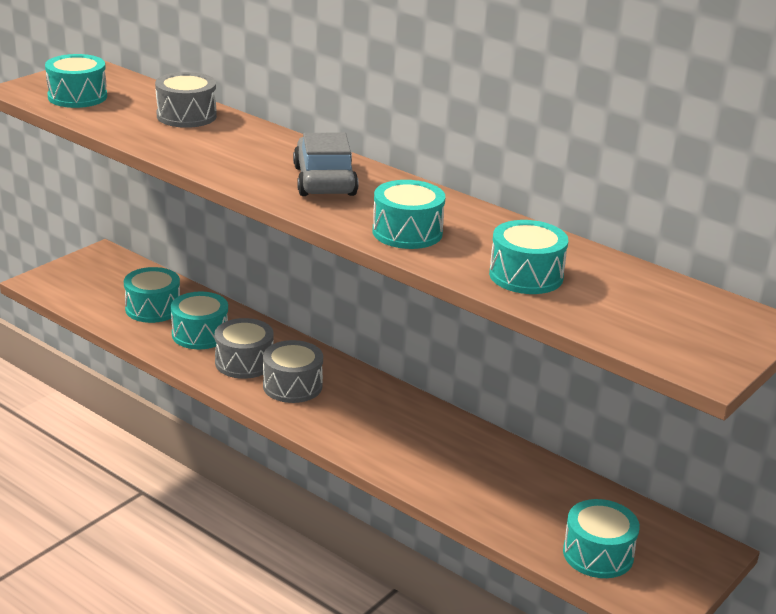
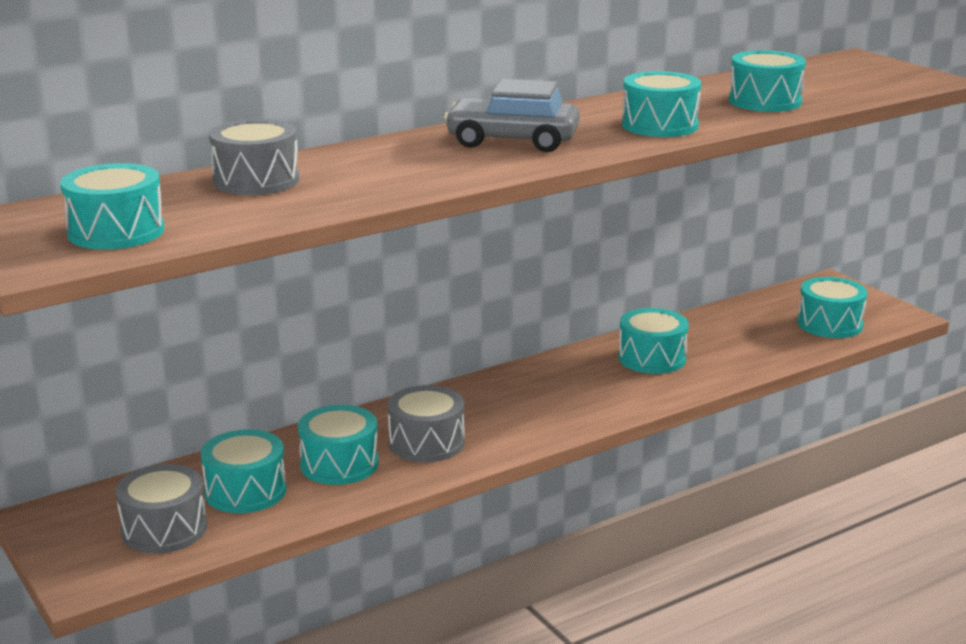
camera: 70 degrees left, 5 degrees down
grey drum [263,340,323,403] -> grey drum moved to [116,464,207,553]
none -> turquoise drum [618,308,689,374]

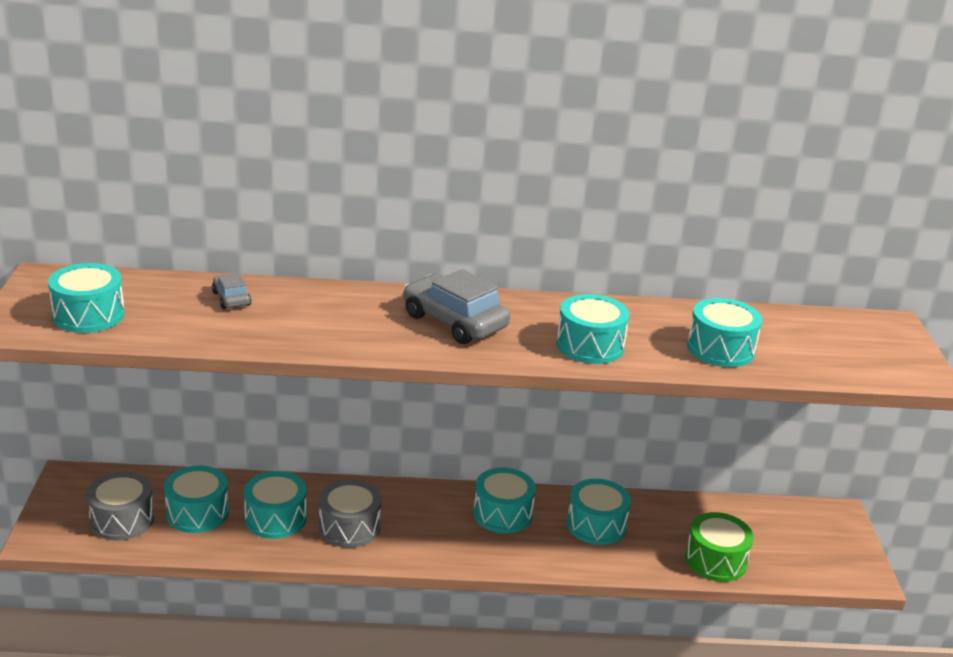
camera: 30 degrees right, 5 degrees up
grey drum [209,119,300,195] -> grey car [212,274,251,309]
turquoise drum [797,277,867,338] -> turquoise drum moved to [473,468,536,533]
none -> green drum [685,512,754,582]

